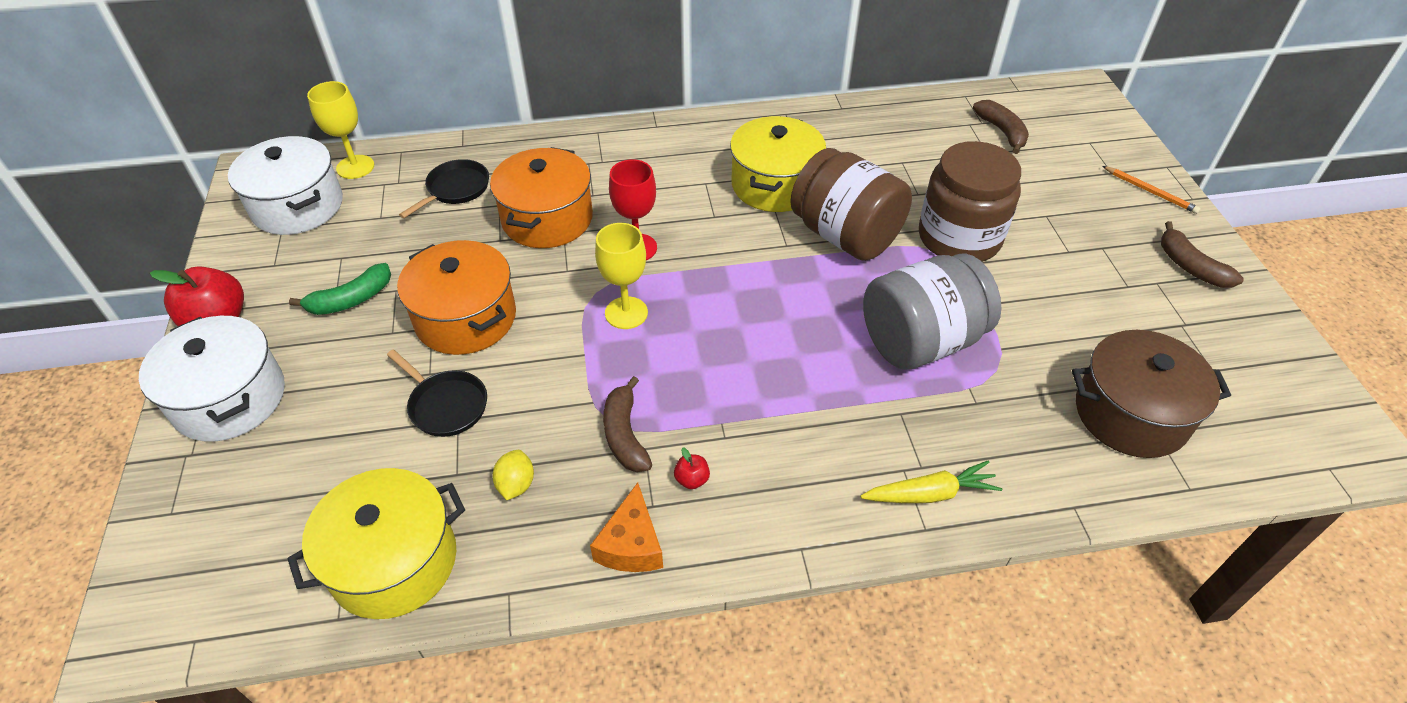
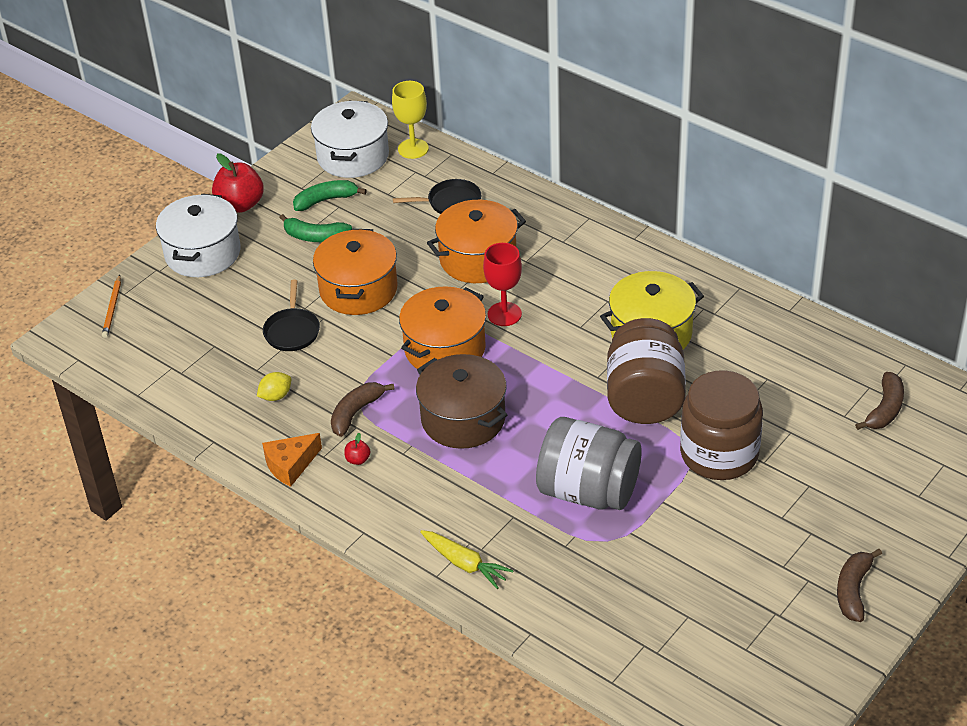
camera: 50 degrees right, 5 degrees down
yellow pot [288,468,465,619] -> none
yellow goblet [595,223,648,329] -> orange pot [399,286,486,369]
brown pot [1072,330,1231,458] -> brown pot moved to [416,354,507,449]
orange pencil [1102,166,1201,214] -> orange pencil moved to [102,275,121,338]
none -> green banana [293,180,367,211]

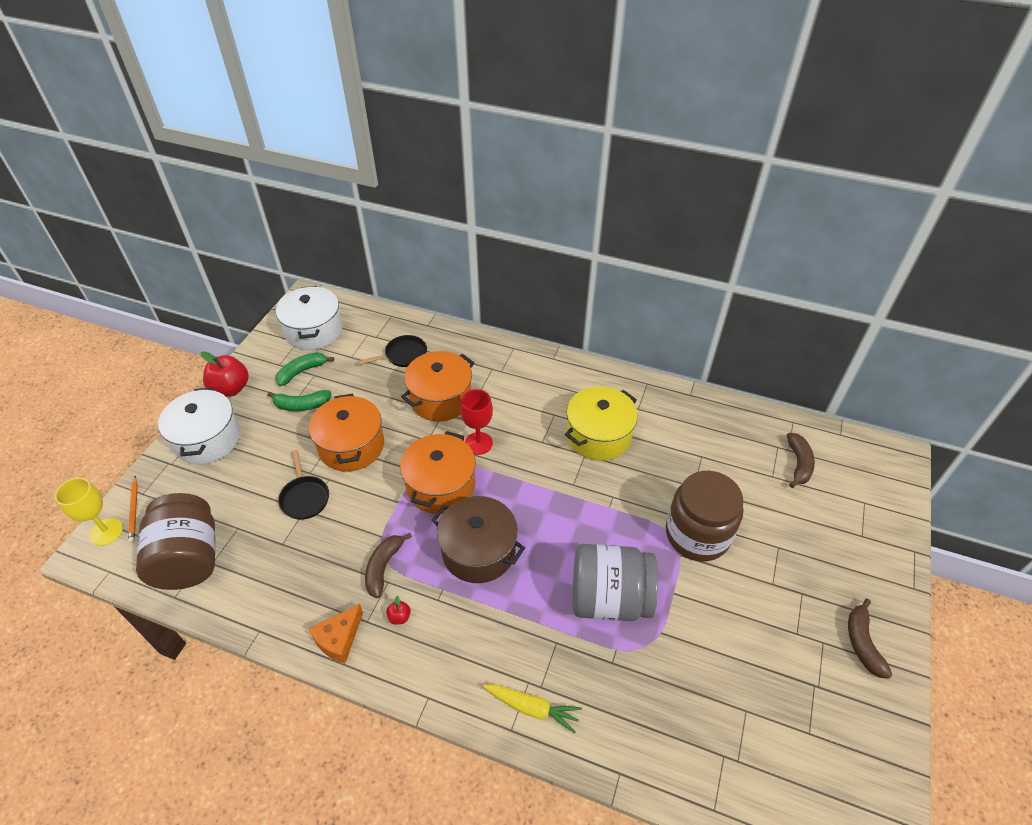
camera: 20 degrees left, 5 degrees up
yellow lemon [257,372,291,401] -> none
yellow goblet [392,81,429,159] -> yellow goblet moved to [55,478,123,546]
brown jar [607,318,686,424] -> brown jar moved to [136,493,215,590]

